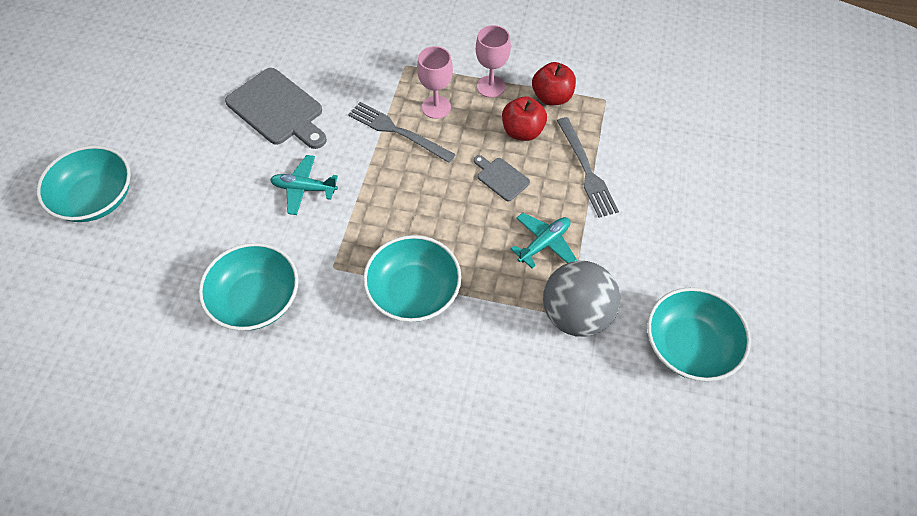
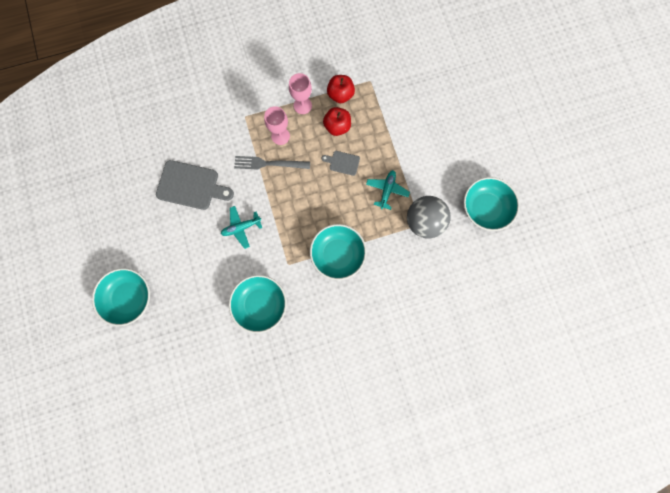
camera: 30 degrees left, 20 degrees up
grey fork [557,117,619,218] -> none

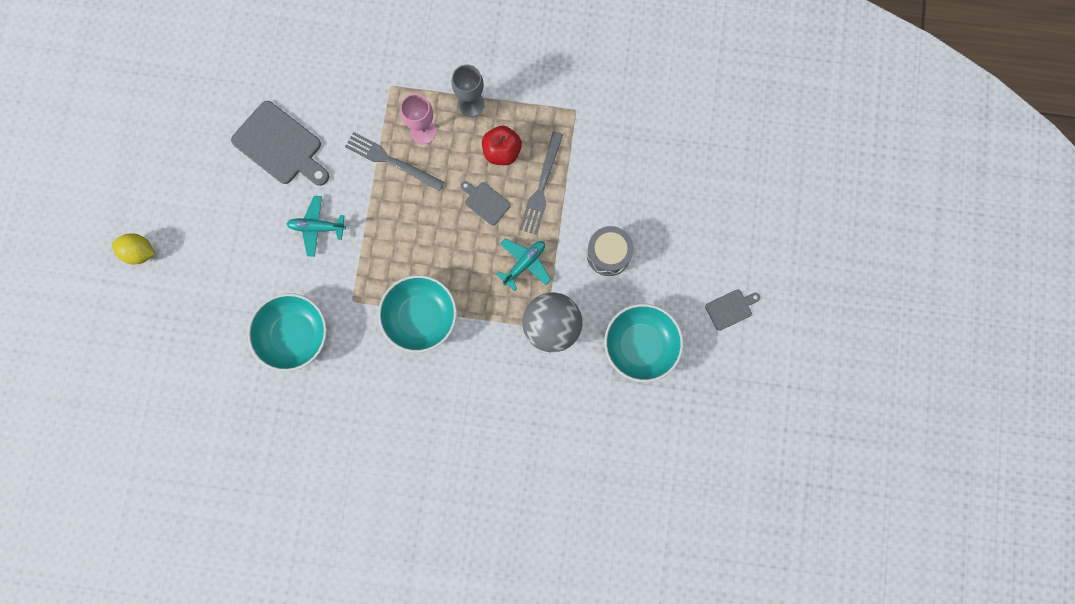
camera: 25 degrees right, 0 degrees up
turquoise bowl [92,268,150,326] -> yellow lemon [112,233,155,264]
pink goblet [289,73,312,114] -> grey goblet [452,65,484,117]
red apple [327,75,355,103] -> none
none -> grey fork [520,131,563,235]
none -> grey drum [587,226,634,276]
none -> grey cutting board [705,289,760,331]

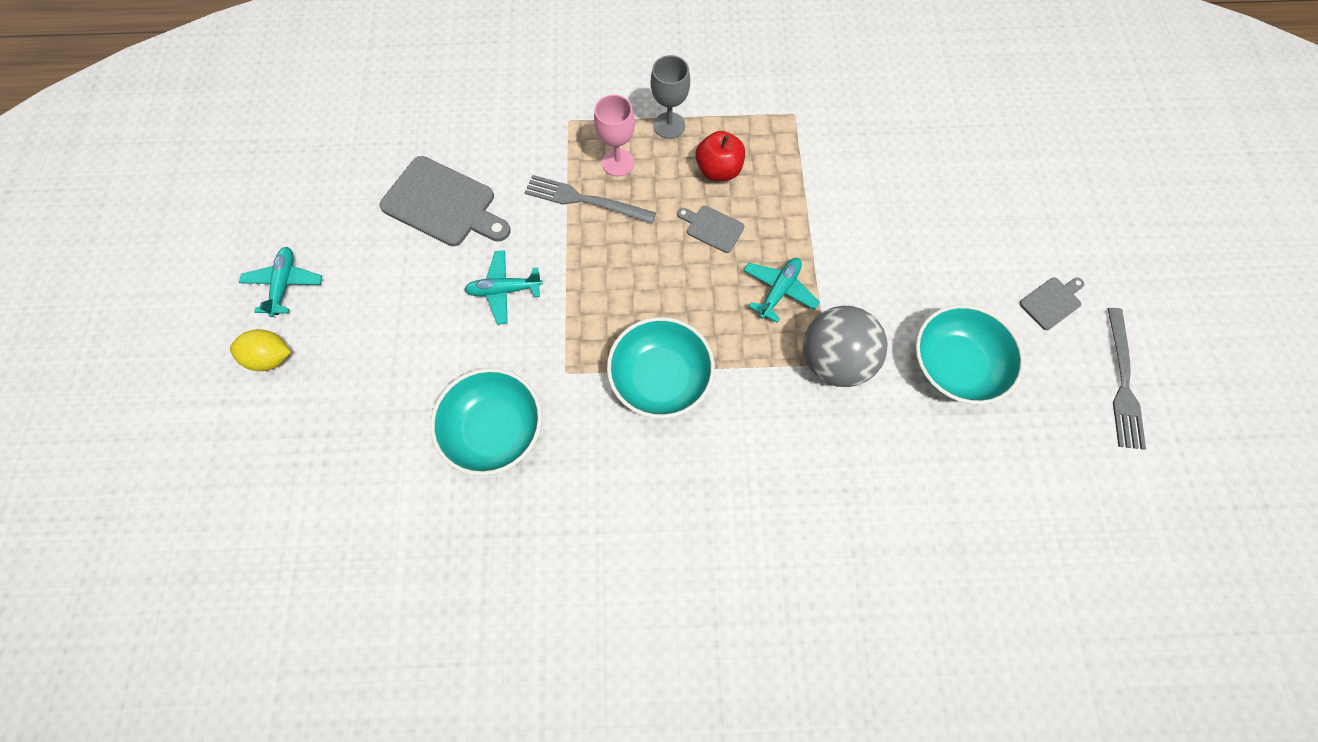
camera: 10 degrees left, 10 degrees down
grey fork [520,131,563,235] -> grey fork moved to [1107,308,1146,450]
grey drum [587,226,634,276] -> none
none -> turquoise plane [239,247,322,317]

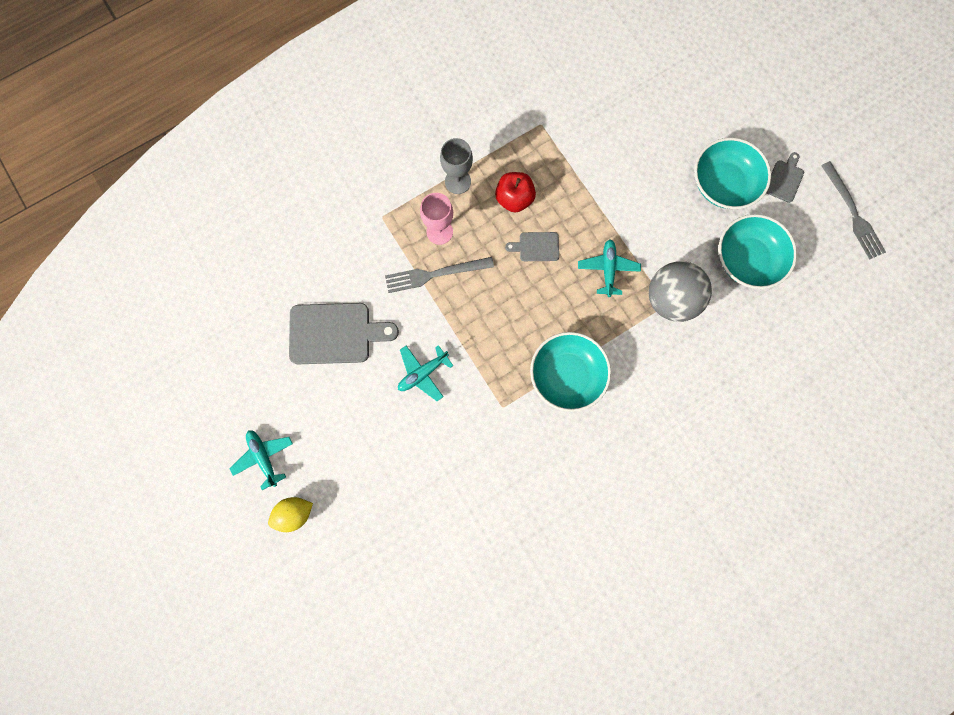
camera: 30 degrees left, 10 degrees up
turquoise bowl [430,368,542,475] -> turquoise bowl moved to [694,138,771,209]

